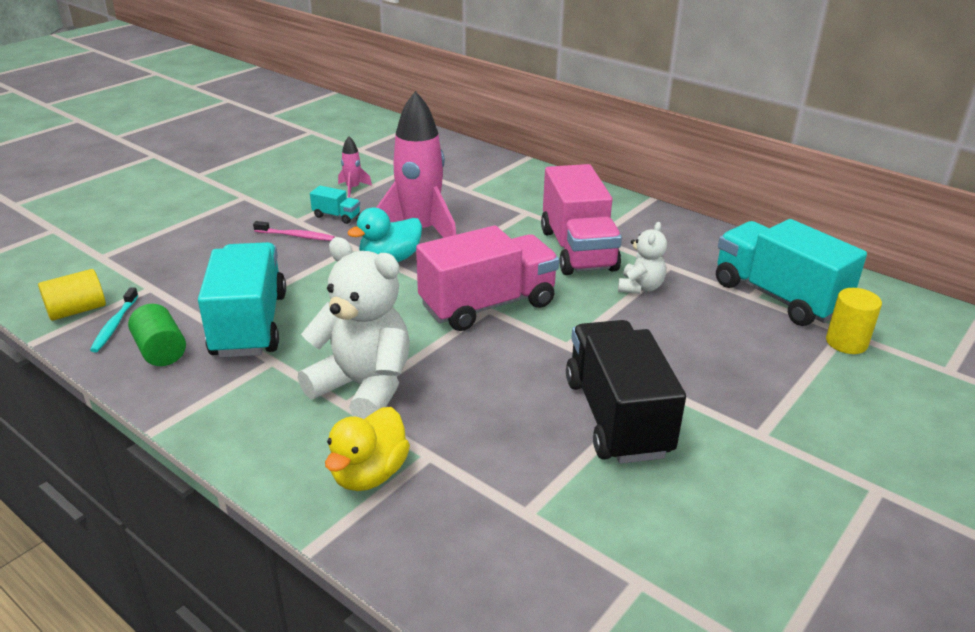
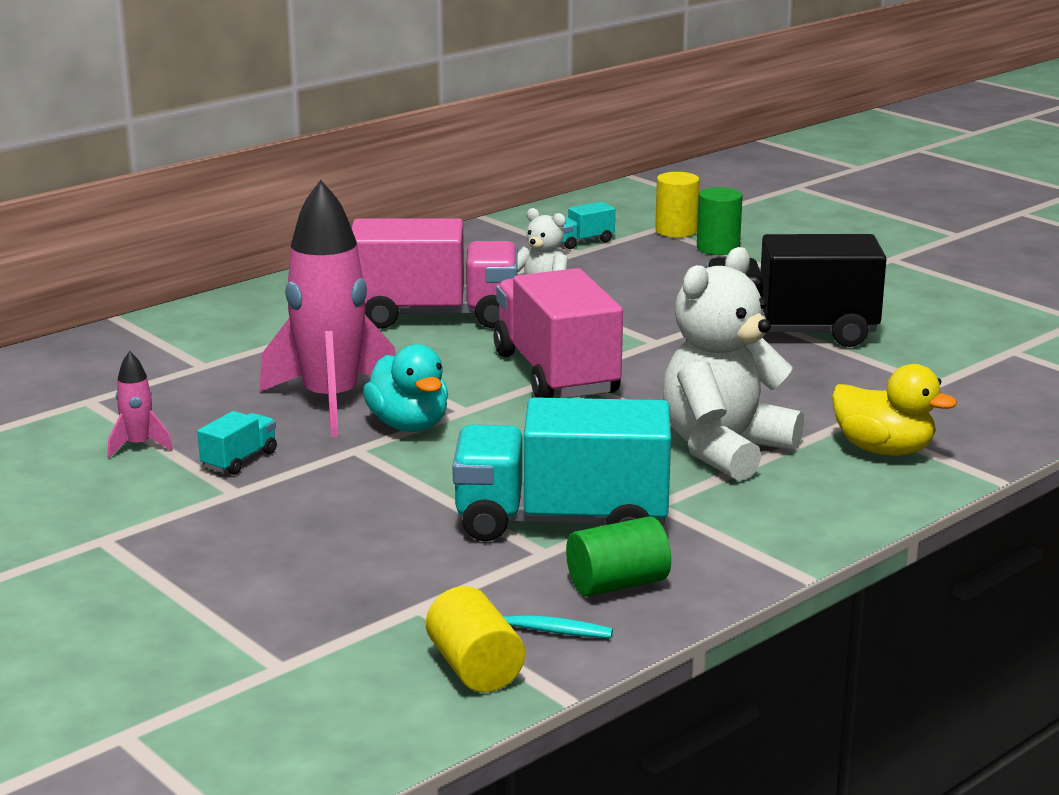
camera: 80 degrees left, 10 degrees down
pink toothbrush [253,221,335,241] -> none
turquoise truck [716,219,867,326] -> turquoise truck [561,202,615,249], size x0.42
none -> green cylinder [697,187,743,255]

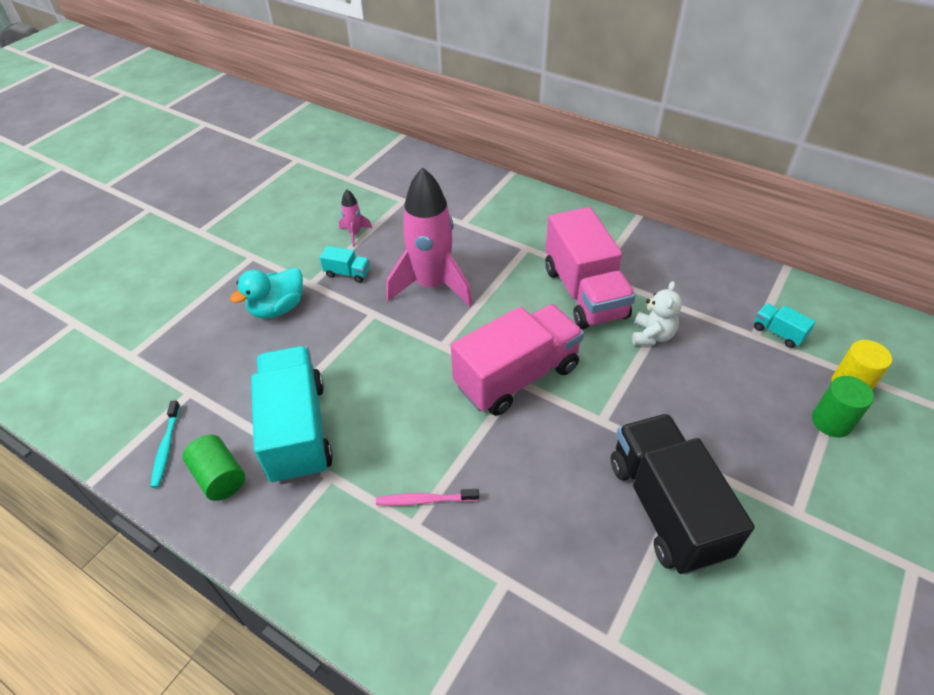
camera: 75 degrees right, 25 degrees up
turquoise duck [363,344,448,432] -> turquoise duck moved to [230,268,303,319]
yellow cylinder [426,586,525,692] -> none
white teddy bear [662,247,804,481] -> pink toothbrush [376,489,479,506]
yellow duck [832,364,957,456] -> none

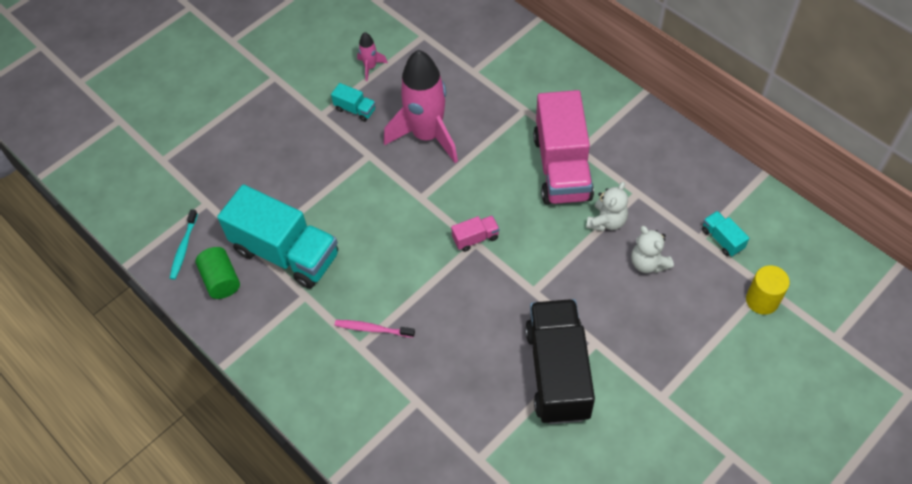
camera: 15 degrees right, 10 degrees up
turquoise duck [230,268,303,319] -> none
turquoise truck [251,346,333,485] -> turquoise truck turned 120 degrees clockwise [217,184,338,289]
pink truck [451,304,584,416] -> pink truck [451,215,500,252], size x0.42
green cylinder [812,376,874,437] -> none
none -> white teddy bear [631,226,674,273]

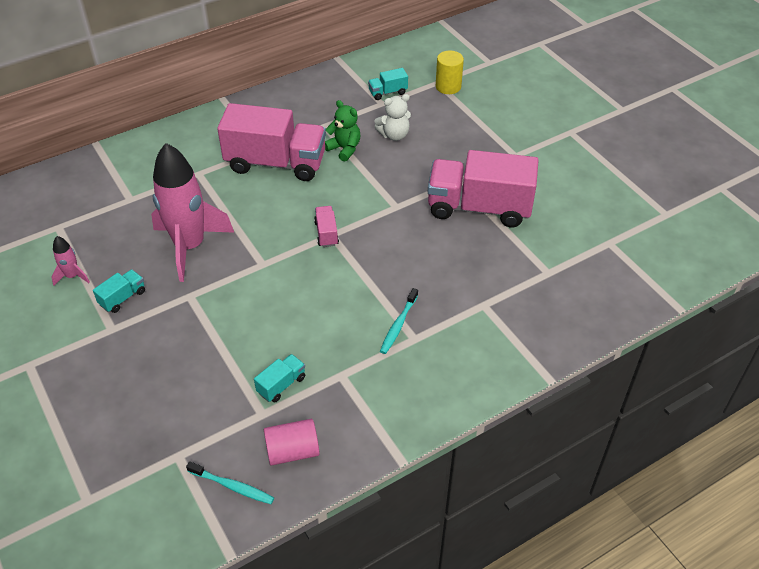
camera: 80 degrees left, 10 degrees down
green cylinder [196,247,240,299] -> pink cylinder [264,419,320,466]
turquoise truck [217,184,338,289] -> turquoise truck [254,354,305,403], size x0.42
pink toothbrush [335,320,415,338] -> turquoise toothbrush [380,288,418,354]
black truck [525,299,595,424] -> pink truck [428,150,539,227]
white teddy bear [586,182,628,231] -> green teddy bear [325,100,361,162]

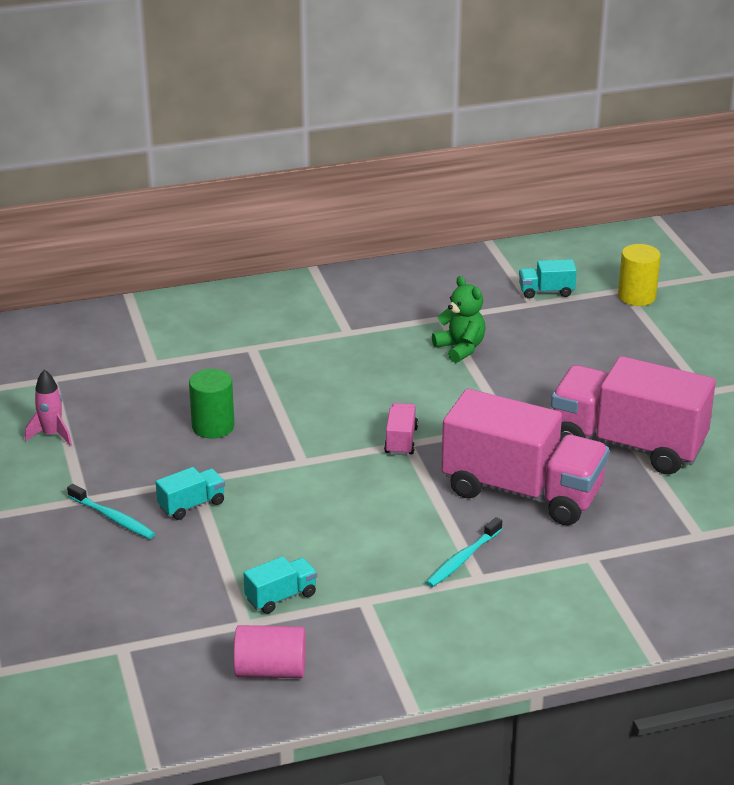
camera: 15 degrees right, 15 degrees down
turquoise truck [93,270,145,313] -> turquoise truck moved to [156,467,225,520]
pink rocket [151,143,234,282] -> green cylinder [189,369,234,438]
turquoise toothbrush [186,461,274,504] -> turquoise toothbrush moved to [67,484,155,539]
pink truck [217,103,326,181] -> pink truck moved to [441,389,609,525]
white teddy bear [374,94,411,141] -> none

